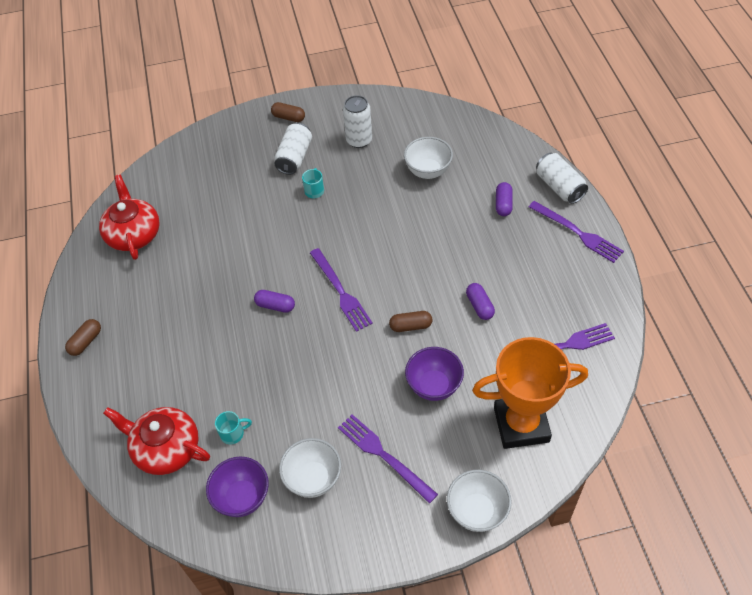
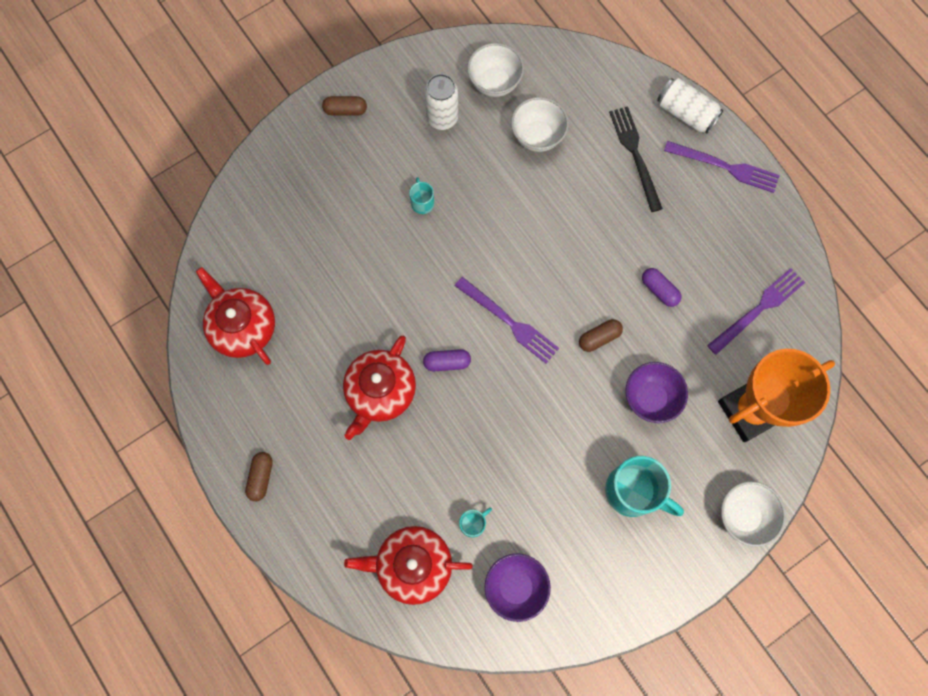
camera: 25 degrees left, 20 degrees up
white can [274,123,312,175] -> none
white bowl [279,438,341,498] -> white bowl moved to [467,43,524,97]
purple fork [338,414,438,504] -> turquoise mug [605,456,684,517]
purple capsule [496,182,513,216] -> black fork [609,106,663,212]
none -> red teapot [343,336,416,440]

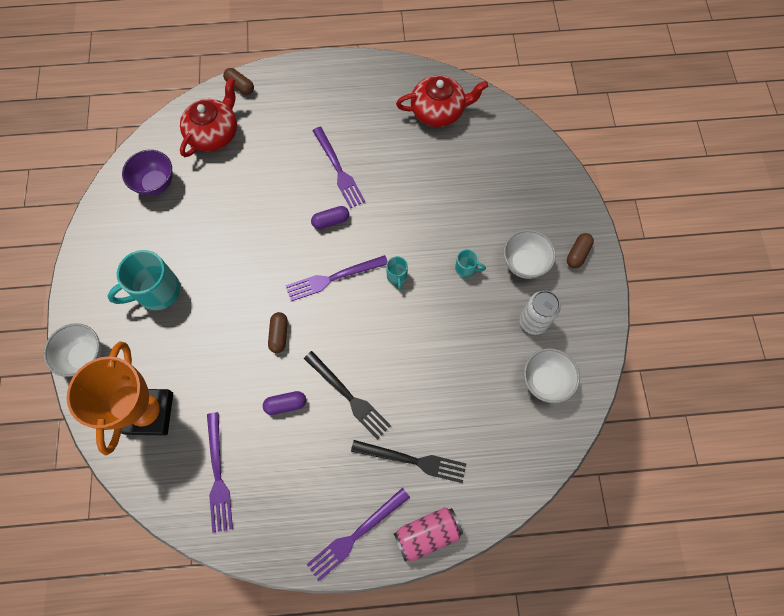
camera: 120 degrees right, 5 degrees down
brown capsule [245,452,273,501] -> brown capsule moved to [223,68,254,95]
red teapot [343,336,416,440] -> purple fork [312,127,365,208]
purple capsule [423,349,471,371] -> purple capsule turned 45 degrees clockwise [311,206,349,229]
turquoise mug [459,508,492,538] -> turquoise mug moved to [386,256,408,290]
white bowl [511,97,569,152] -> white bowl moved to [503,230,556,279]
purple bowl [625,362,688,423] -> none
white can [657,78,723,134] -> pink can [394,507,463,561]
none -> black fork [304,351,391,439]

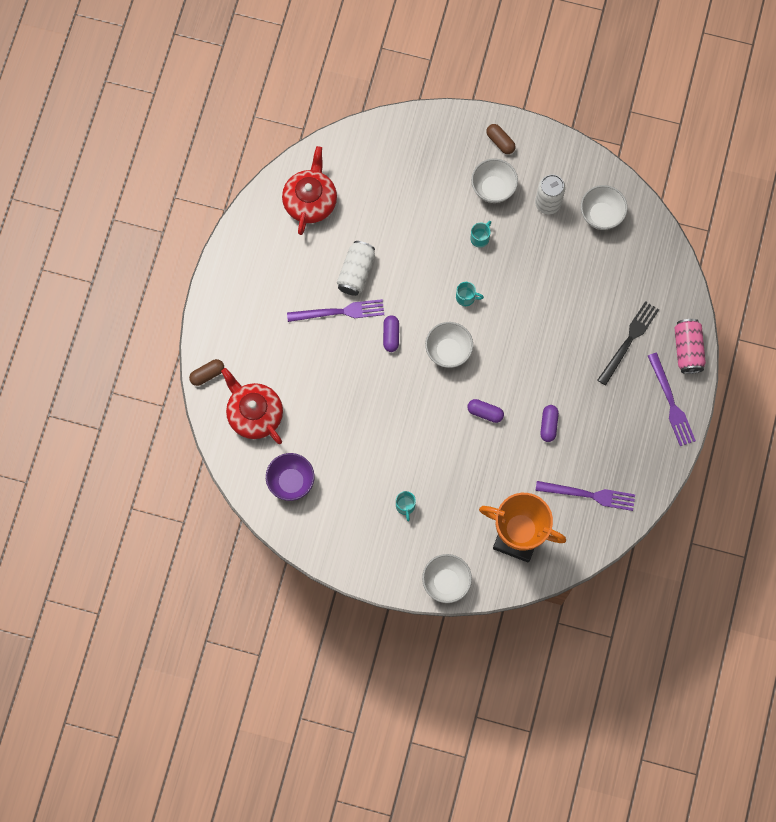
camera: 70 degrees left, 5 degrees up
turquoise mug [107,250,180,310] -> turquoise mug [396,491,416,521], size x0.48
brown capsule [268,312,288,353] -> purple capsule [467,399,504,423]
purple fork [285,255,388,301] -> white bowl [425,322,473,368]
black fork [304,351,391,439] -> none
none -> white can [337,241,375,296]

